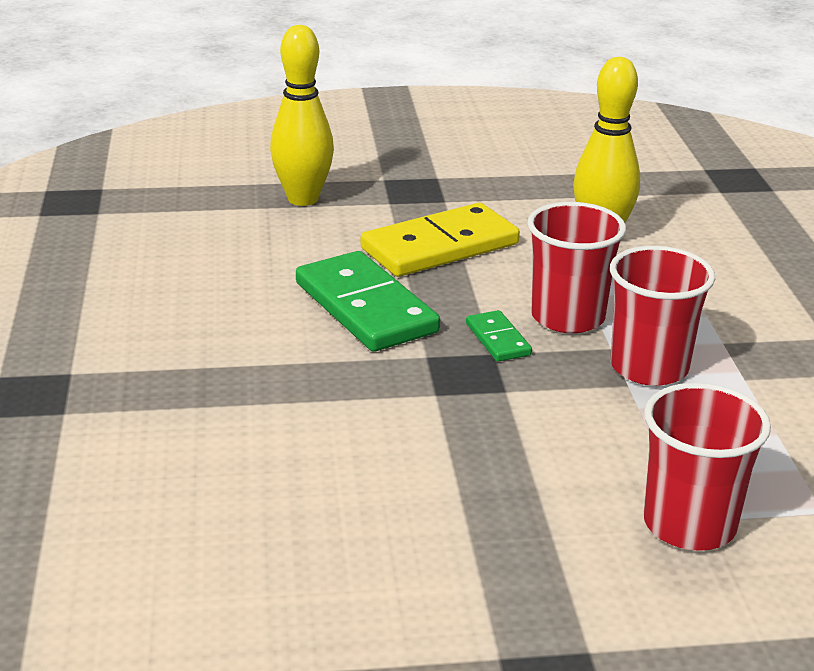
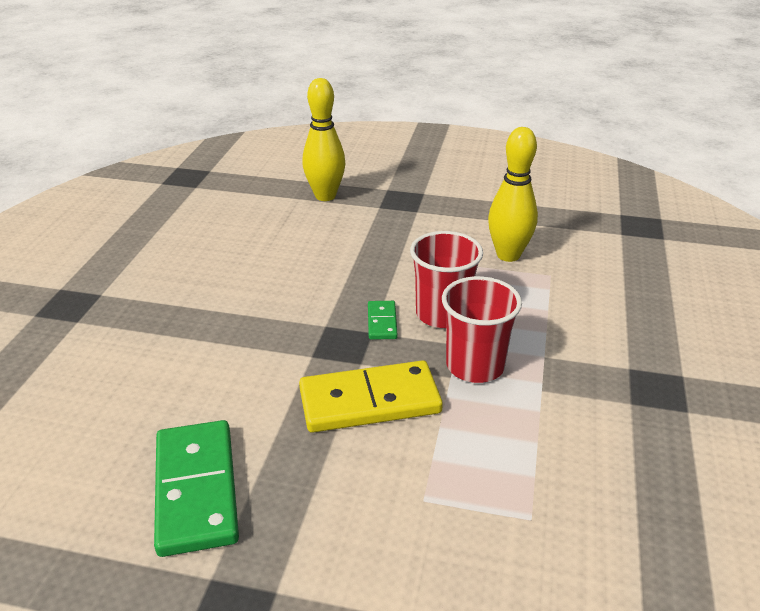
camera: 20 degrees right, 5 degrees up
green domino [296,251,440,352] -> green domino moved to [154,420,239,557]
yellow domino [361,203,520,277] -> yellow domino moved to [299,360,443,433]
red cup [644,383,771,551] -> none

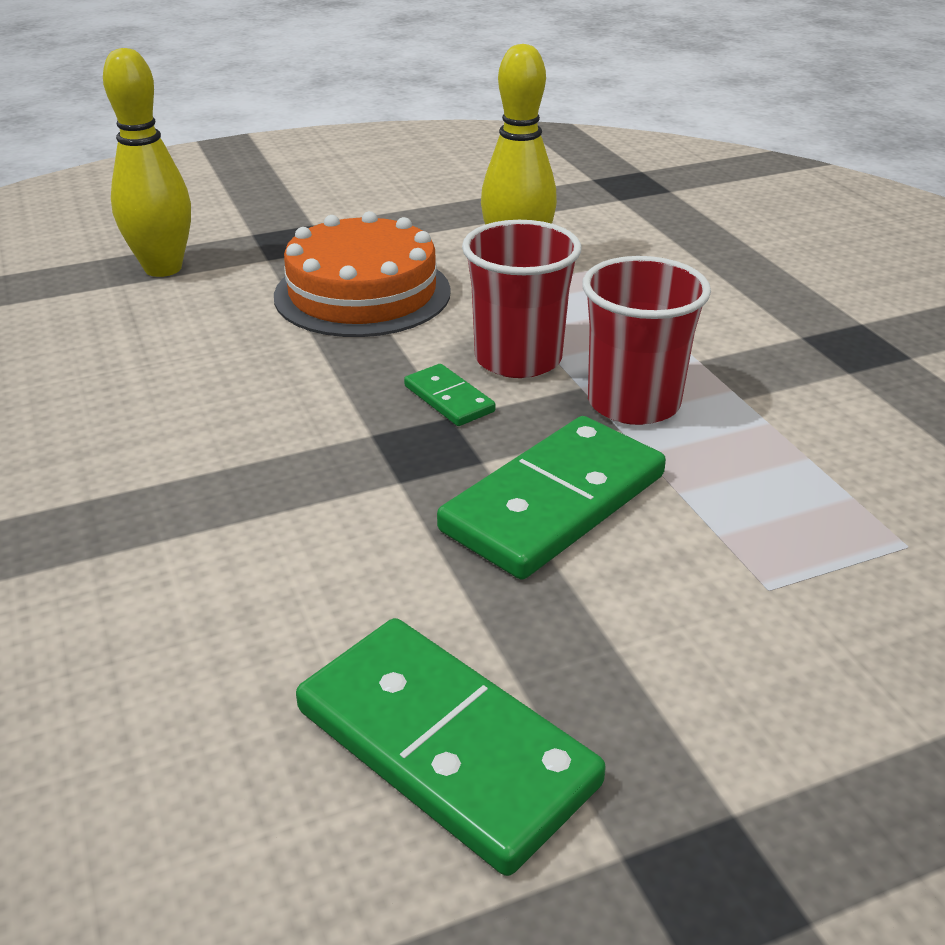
camera: 35 degrees left, 0 degrees up
yellow domino [299,360,443,433] -> green domino [437,416,666,579]
none -> orange cake [274,211,451,337]

